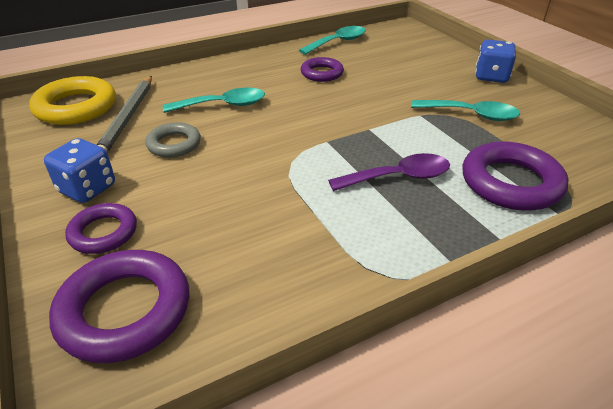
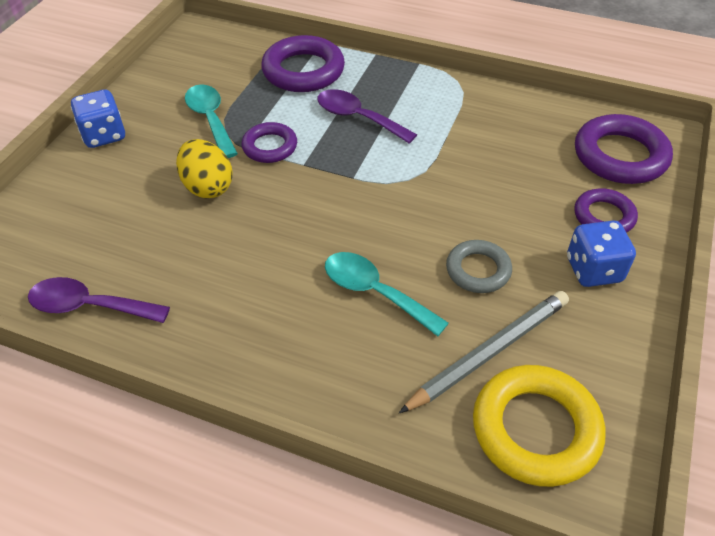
camera: 130 degrees left, 10 degrees up
turquoise spoon [299,26,366,55] -> purple spoon [28,277,170,323]
purple ring [301,57,344,82] -> purple ring moved to [242,122,297,163]
none -> yellow egg [176,139,232,198]

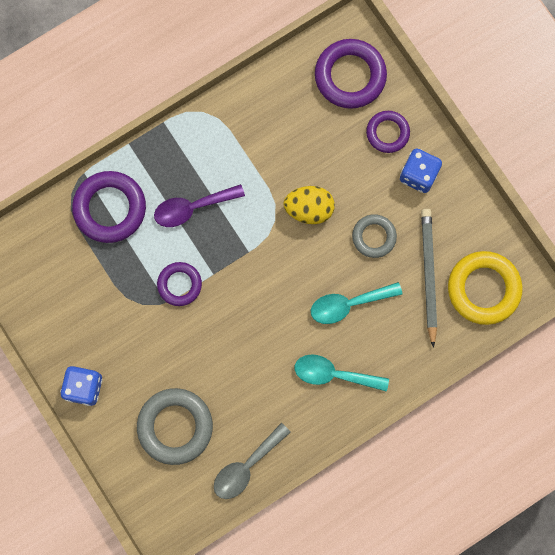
camera: 55 degrees left, 30 degrees up
purple spoon [28,277,170,323] -> grey spoon [214,423,291,499]
yellow egg [176,139,232,198] -> yellow egg moved to [283,186,335,224]
turquoise spoon [185,84,238,158] -> turquoise spoon moved to [295,354,389,392]
none -> grey ring [137,388,213,465]

